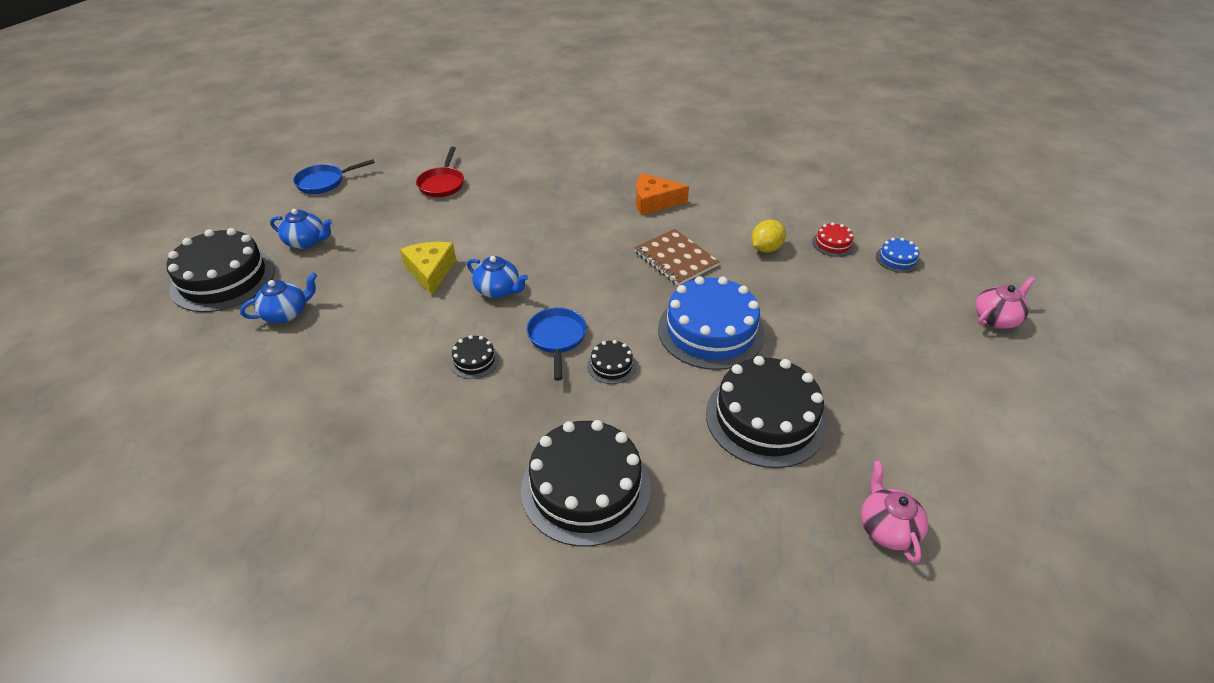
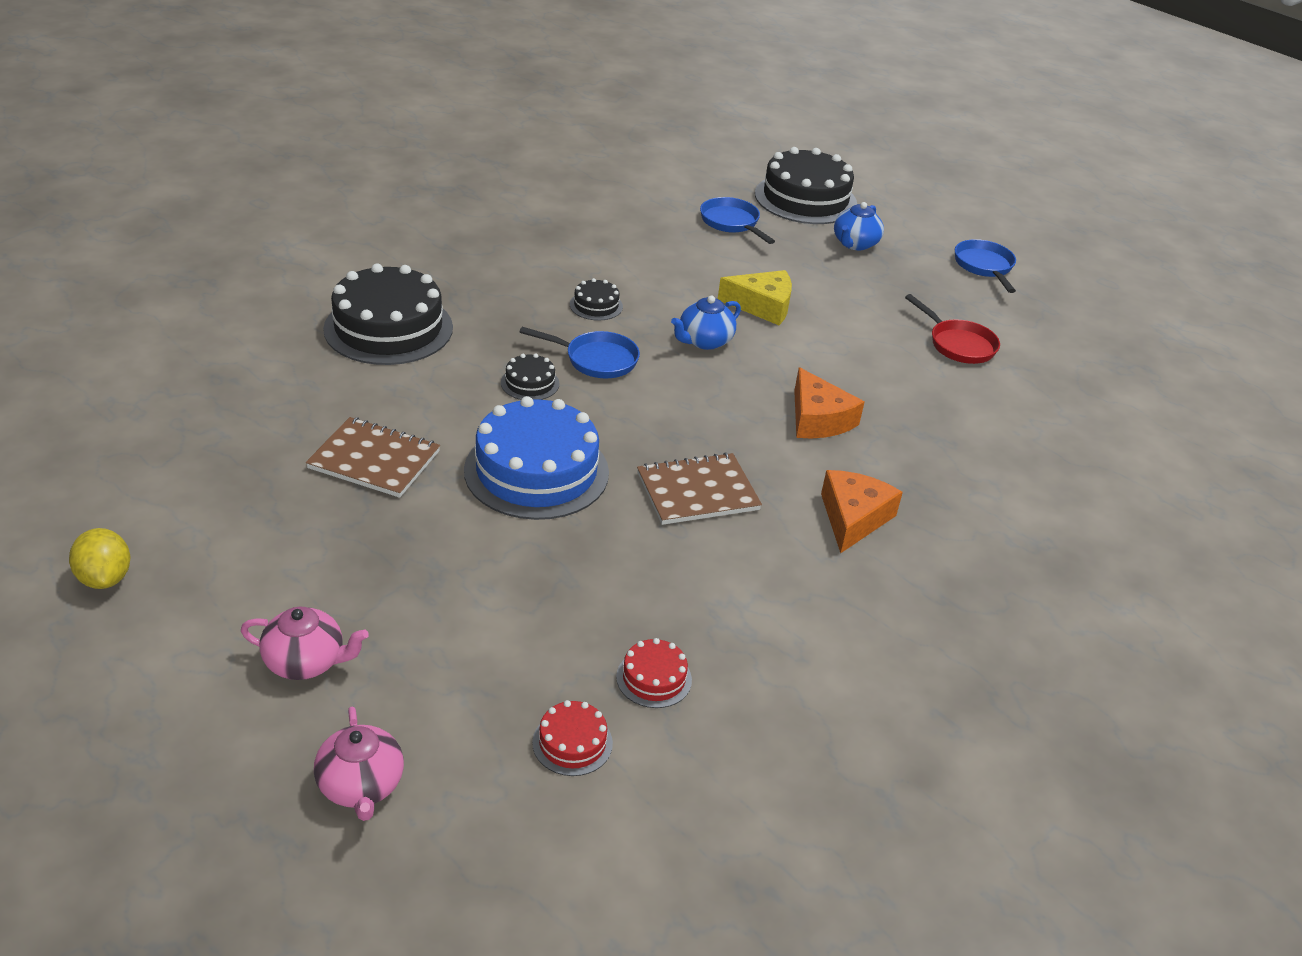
camera: 105 degrees right, 5 degrees down
blue teapot [240,273,317,323] -> blue pan [700,197,775,244]
red pan [416,147,464,197] -> red pan turned 150 degrees counterclockwise [905,294,1000,364]
black cake [706,356,827,468] -> brown notebook [306,417,440,498]
yellow lemon [751,220,786,253] -> yellow lemon moved to [69,528,130,589]
pink teapot [861,461,928,563] -> pink teapot moved to [241,607,369,680]
blue cake [876,238,919,273] -> red cake [532,700,613,776]
none -> orange cheese [794,367,864,439]

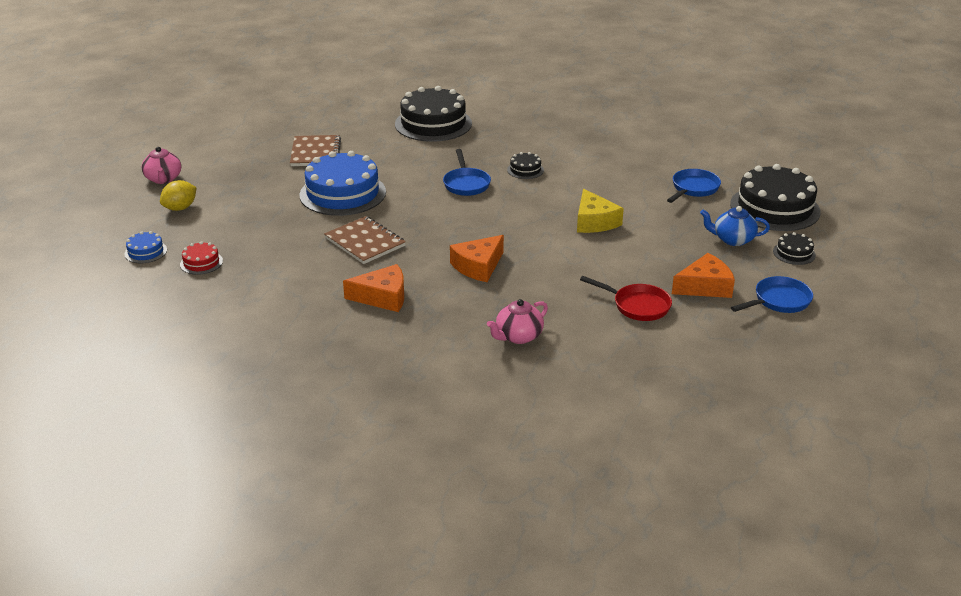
camera: 70 degrees right, 5 degrees down
yellow lemon [69,528,130,589] -> yellow lemon moved to [160,180,197,211]
pink teapot [314,706,404,821] -> pink teapot moved to [487,299,548,344]
black cake [501,353,559,400] -> black cake moved to [773,232,816,265]
red cake [532,700,613,776] -> blue cake [124,231,167,263]
blue teapot [671,296,741,350] -> none
red pan [905,294,1000,364] -> red pan turned 90 degrees counterclockwise [580,276,672,321]
none -> orange cheese [672,253,735,298]

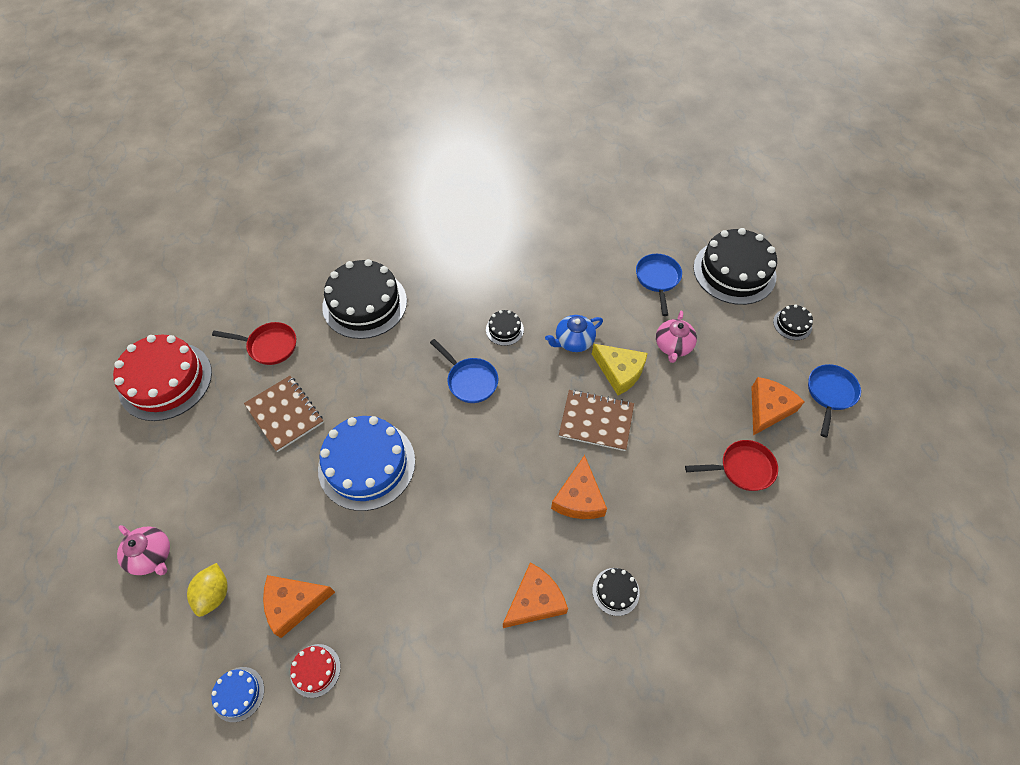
camera: 35 degrees left, 25 degrees up
brown notebook [324,216,406,264] -> brown notebook moved to [559,390,634,451]
pink teapot [487,299,548,344] -> pink teapot moved to [656,311,697,363]
blue teapot [700,206,770,246] -> blue teapot moved to [545,315,603,352]
none -> red cake [113,335,212,421]
none -> red pan [212,322,296,365]
none -> orange cheese [263,575,335,638]
none -> black cake [592,568,640,616]

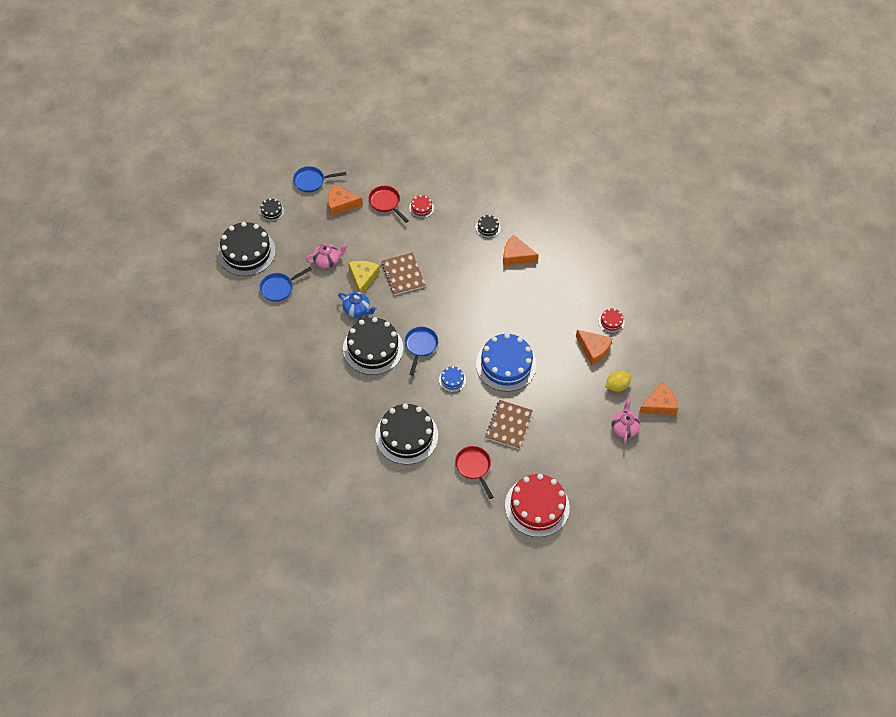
camera: 125 degrees left, 0 degrees up
blue cake [211,667,264,722] -> blue cake moved to [439,366,466,392]
black cake [486,310,524,346] -> black cake [343,317,403,375], size x2.26
orange cheese [551,455,607,519] -> orange cheese moved to [639,382,678,415]
none -> red cake [409,195,434,218]

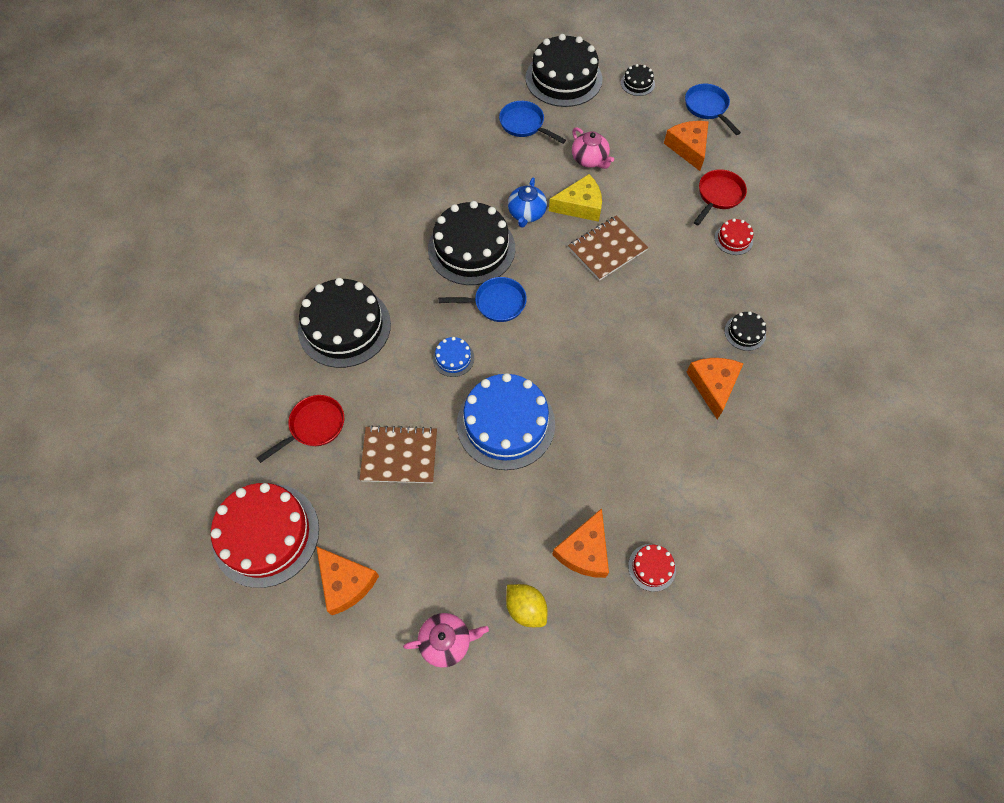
camera: 75 degrees right, 5 degrees up
orange cheese [639,382,678,415] -> orange cheese moved to [316,546,379,615]

